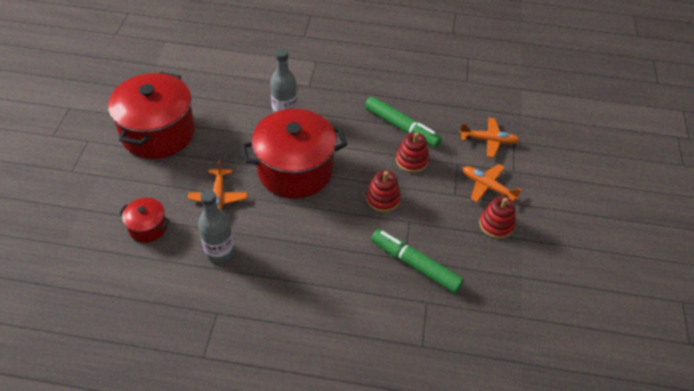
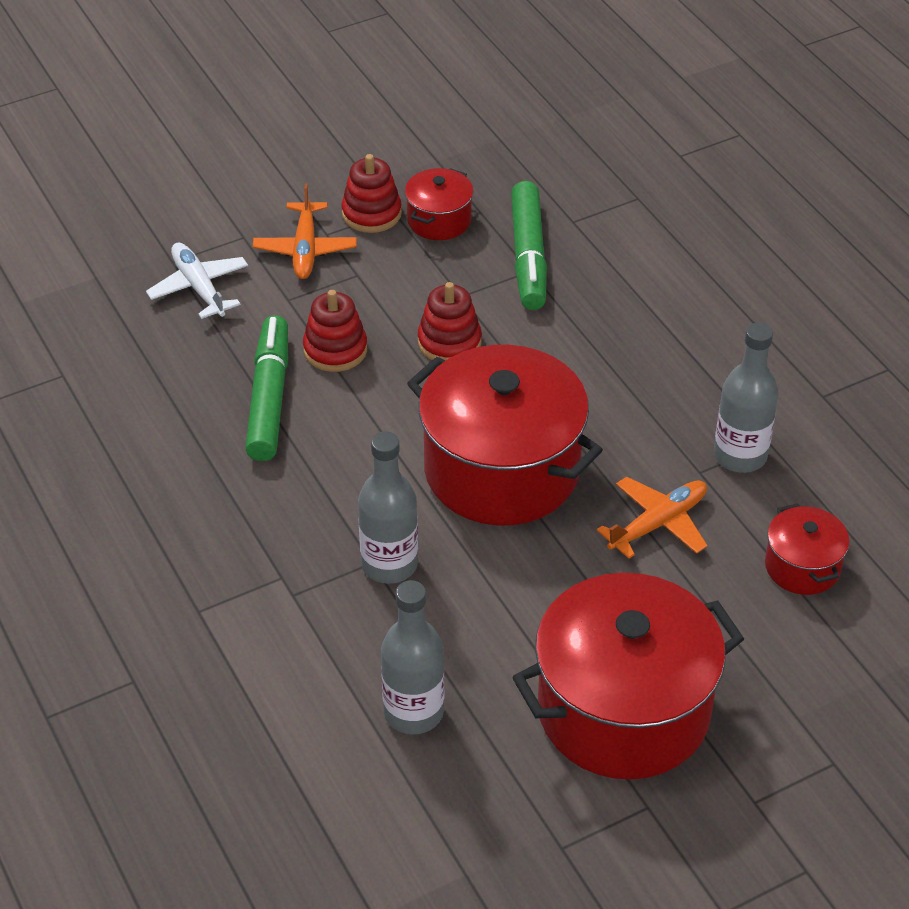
camera: 125 degrees left, 5 degrees down
orange plane [459,118,520,158] -> white plane [146,243,248,319]
none -> grey bottle [381,580,444,734]
none -> red pot [405,168,473,240]

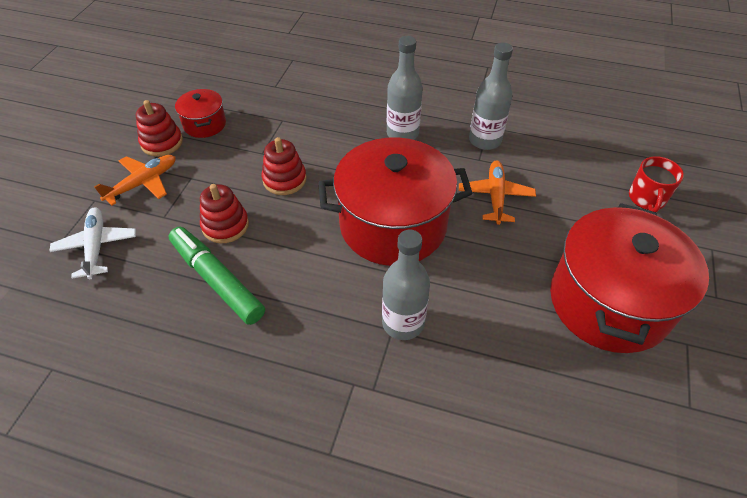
camera: 45 degrees left, 5 degrees up
white plane [146,243,248,319] -> white plane turned 60 degrees clockwise [49,207,136,279]
orange plane [253,184,357,279] -> orange plane turned 90 degrees counterclockwise [94,155,176,205]
grey bottle [381,580,444,734] -> grey bottle moved to [387,36,423,140]
green marker [511,181,547,310] -> none
red pot [765,503,850,595] -> none
none -> red mug [629,156,684,212]

